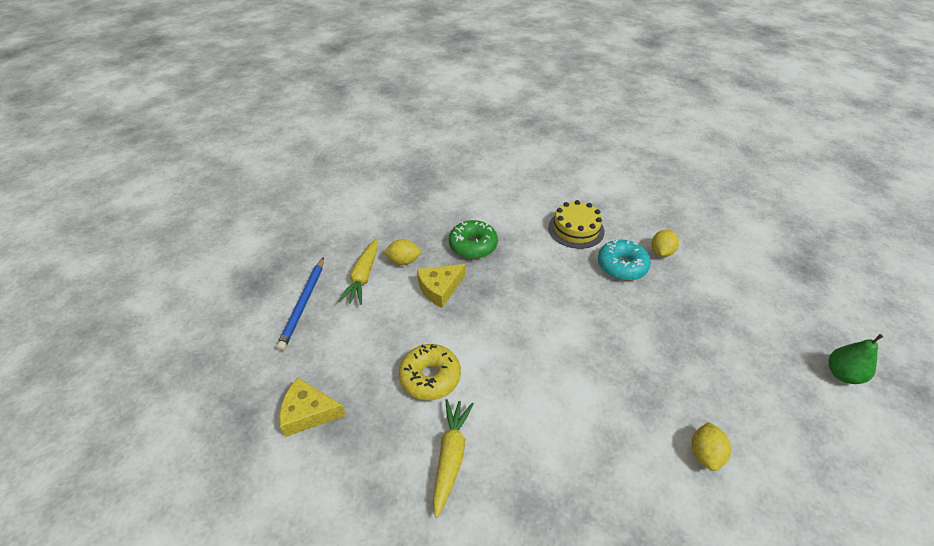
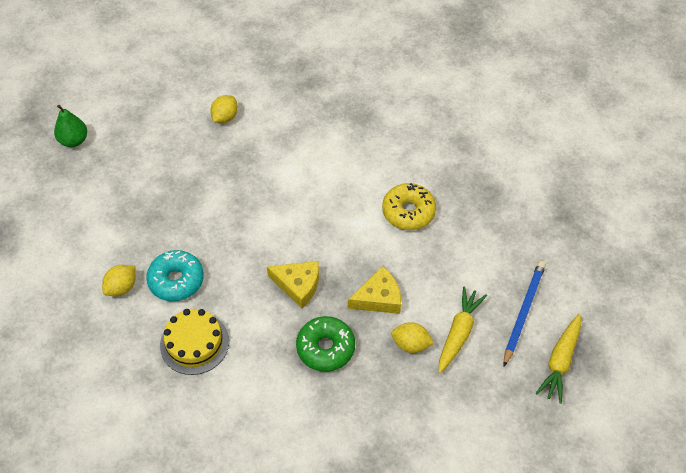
camera: 165 degrees left, 10 degrees up
yellow cheese [279,378,346,437] -> yellow cheese moved to [267,261,319,309]
yellow carrot [433,399,474,518] -> yellow carrot moved to [536,314,581,404]

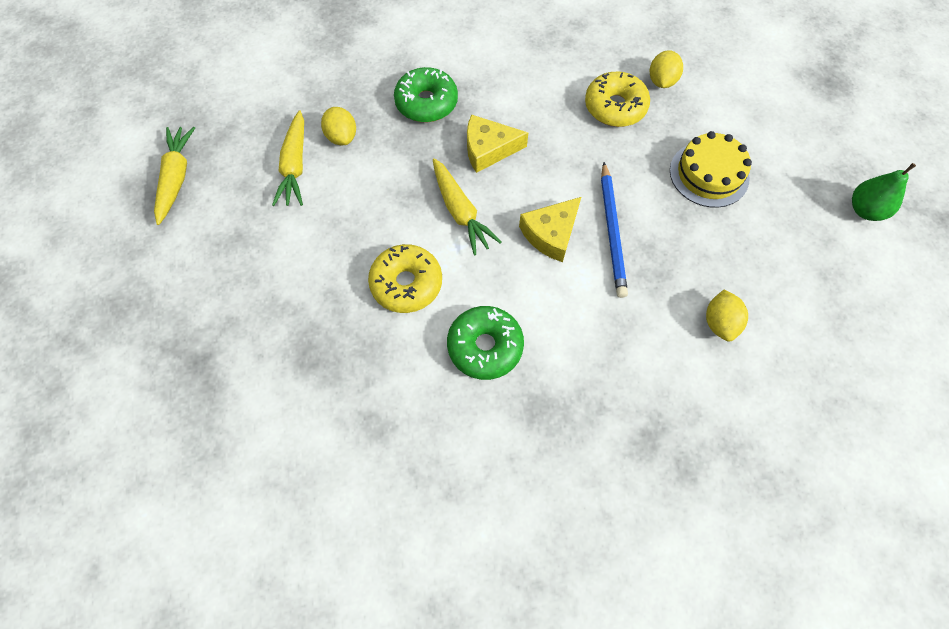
camera: 155 degrees right, 10 degrees up
turquoise donut [146,250,204,301] -> yellow donut [585,71,650,127]
yellow cake [160,309,229,375] -> yellow cake moved to [670,131,752,208]
yellow cheese [348,266,401,314] -> yellow cheese moved to [519,197,581,262]
yellow lemon [391,322,434,353] -> yellow lemon turned 75 degrees clockwise [321,107,356,145]
blue pencil [504,261,546,366] -> blue pencil moved to [601,162,628,298]
none -> yellow carrot [433,158,501,256]
none -> green donut [447,306,524,380]

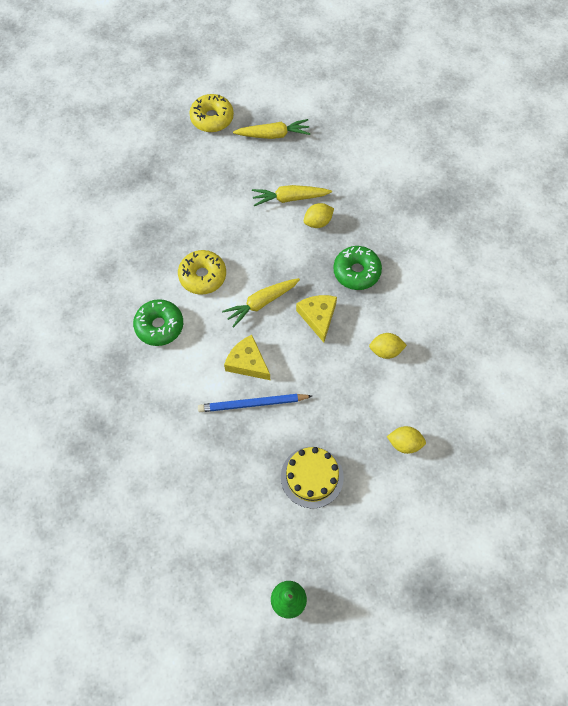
camera: 85 degrees right, 0 degrees up
yellow donut [585,71,650,127] -> yellow donut moved to [189,94,234,132]
yellow lemon [706,290,748,342] -> yellow lemon moved to [369,333,407,359]

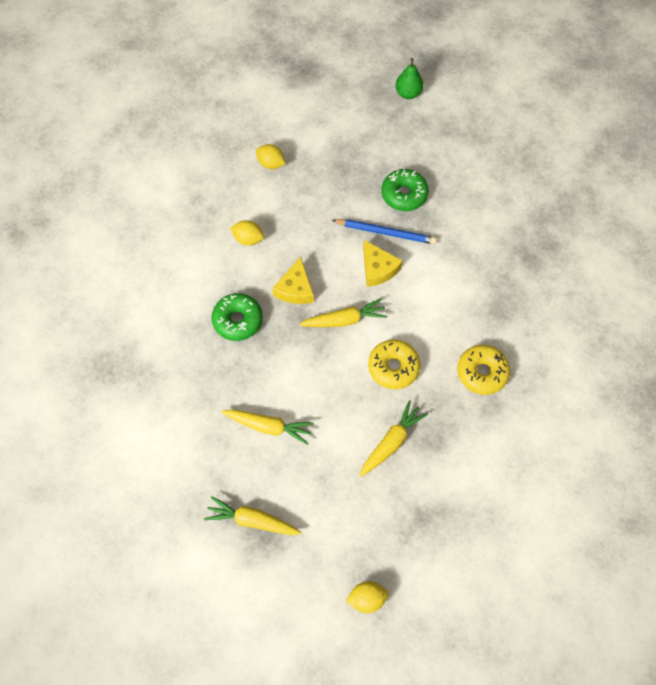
camera: 160 degrees left, 0 degrees up
green donut [133,299,183,346] -> green donut moved to [381,169,429,211]
yellow donut [189,94,234,132] -> yellow donut moved to [457,345,510,395]
yellow cake [281,447,344,508] -> none
yellow lemon [304,203,334,228] -> yellow lemon moved to [346,581,389,613]
none -> yellow carrot [360,400,428,477]

